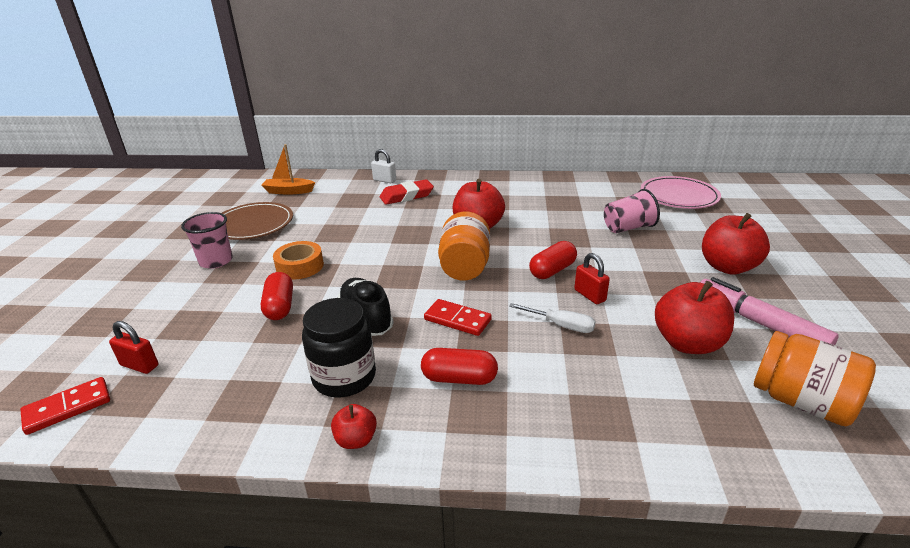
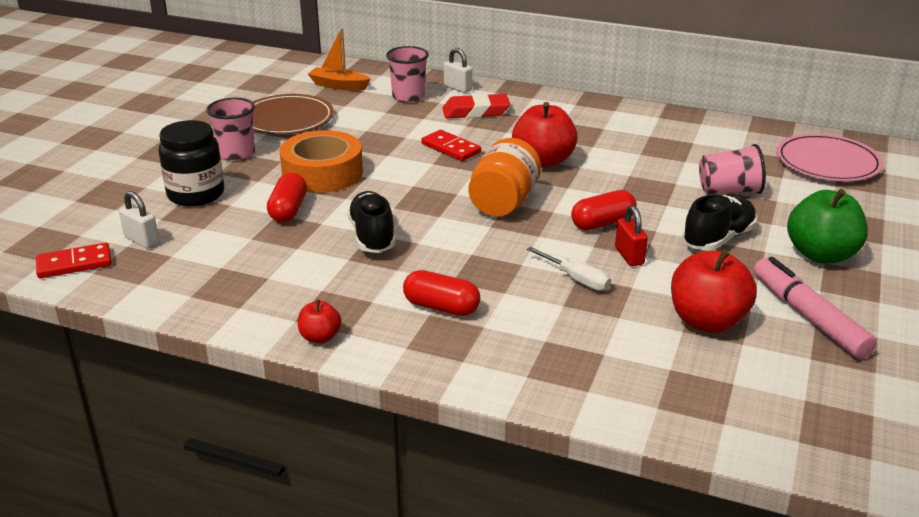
camera: 15 degrees right, 0 degrees up
red padlock [109,321,158,374] -> white padlock [119,191,159,249]
orange tape [273,241,324,279] -> orange tape [280,130,363,193], size x1.51
black jar [302,298,376,397] -> black jar moved to [158,120,224,207]
red domino [424,299,492,336] -> red domino moved to [421,130,481,161]
red apple [702,213,770,274] -> green apple [787,189,868,264]
orange jar [754,331,876,426] -> none
none -> pink cup [386,46,429,102]
none -> black shoe [683,194,757,251]

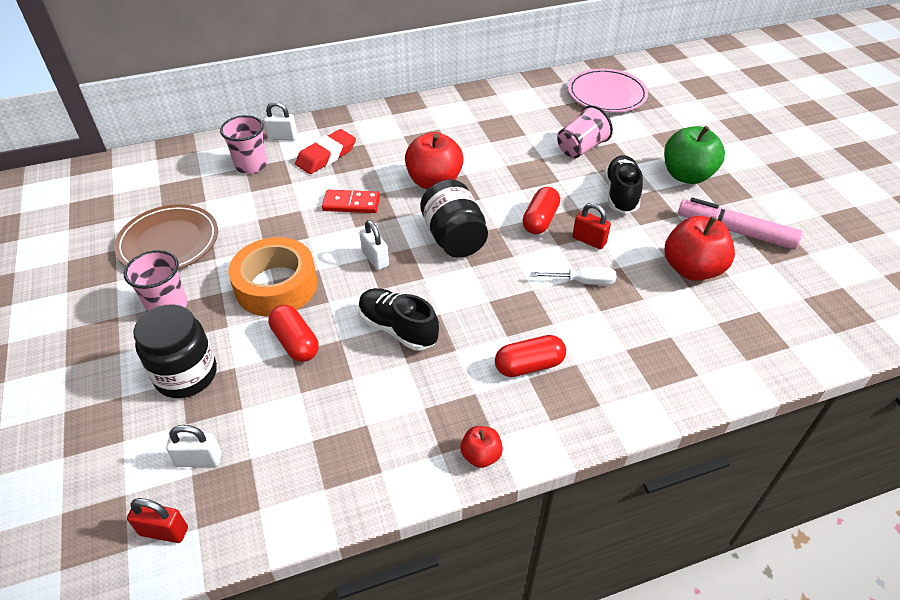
camera: 40 degrees left, 15 degrees up
red domino [36,243,112,278] -> red padlock [127,498,188,543]
orange boat [308,28,371,91] -> none
orange jar [468,138,541,217] -> black jar [420,179,488,258]
none -> white padlock [360,220,389,270]

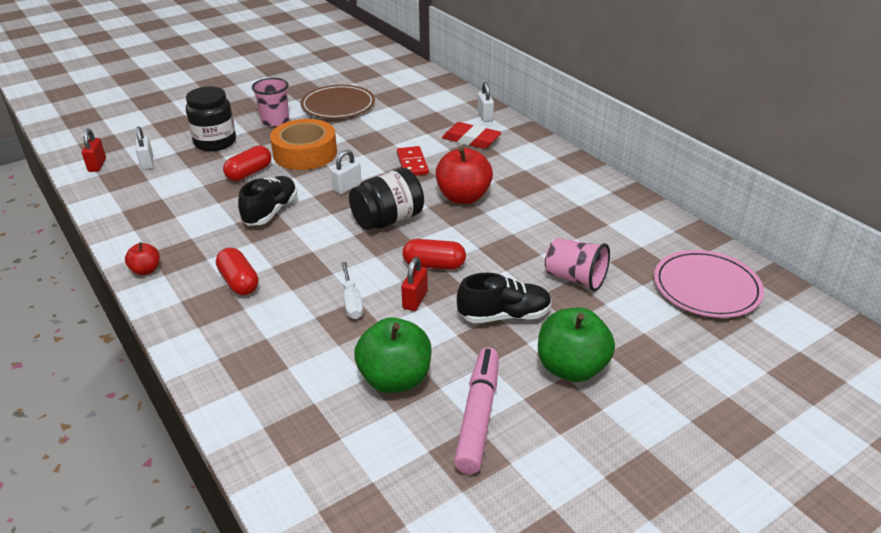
camera: 75 degrees right, 10 degrees down
pink cup [220,115,267,174] -> none
red apple [665,216,735,281] -> green apple [354,318,431,393]

